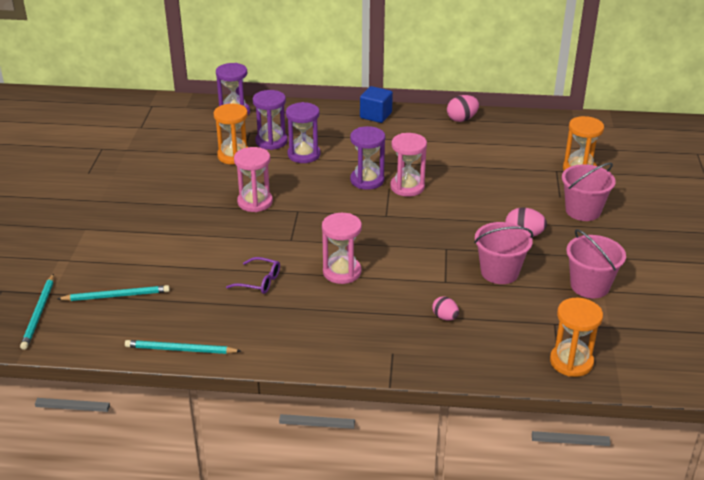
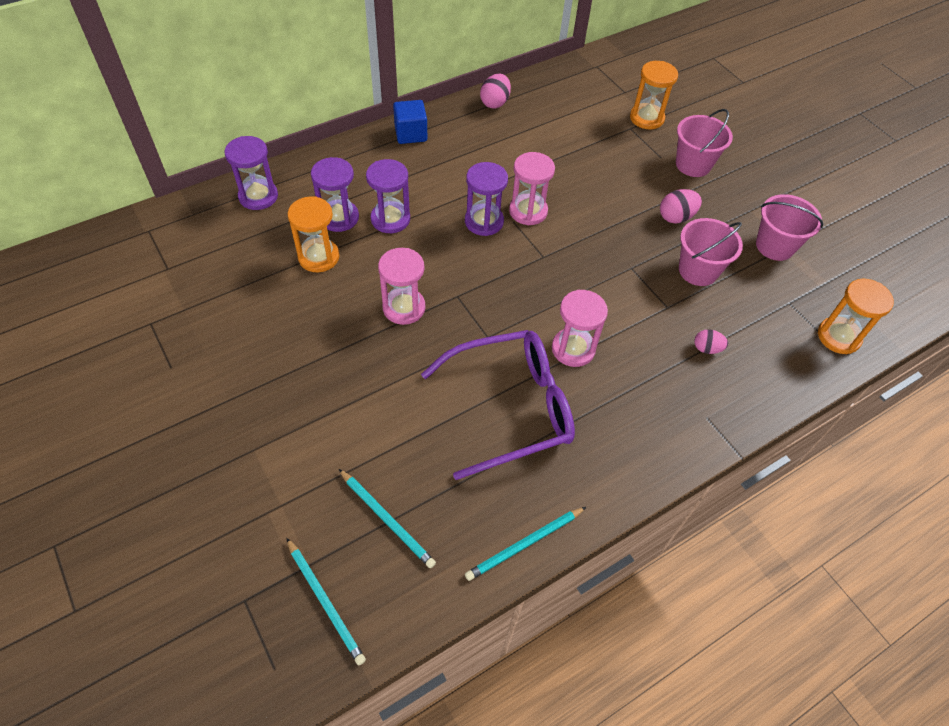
camera: 40 degrees left, 20 degrees up
turquoise pencil [57,285,170,301] -> turquoise pencil turned 90 degrees clockwise [339,469,436,568]
purple glasses [226,257,280,294] -> purple glasses [421,330,575,480], size x2.41

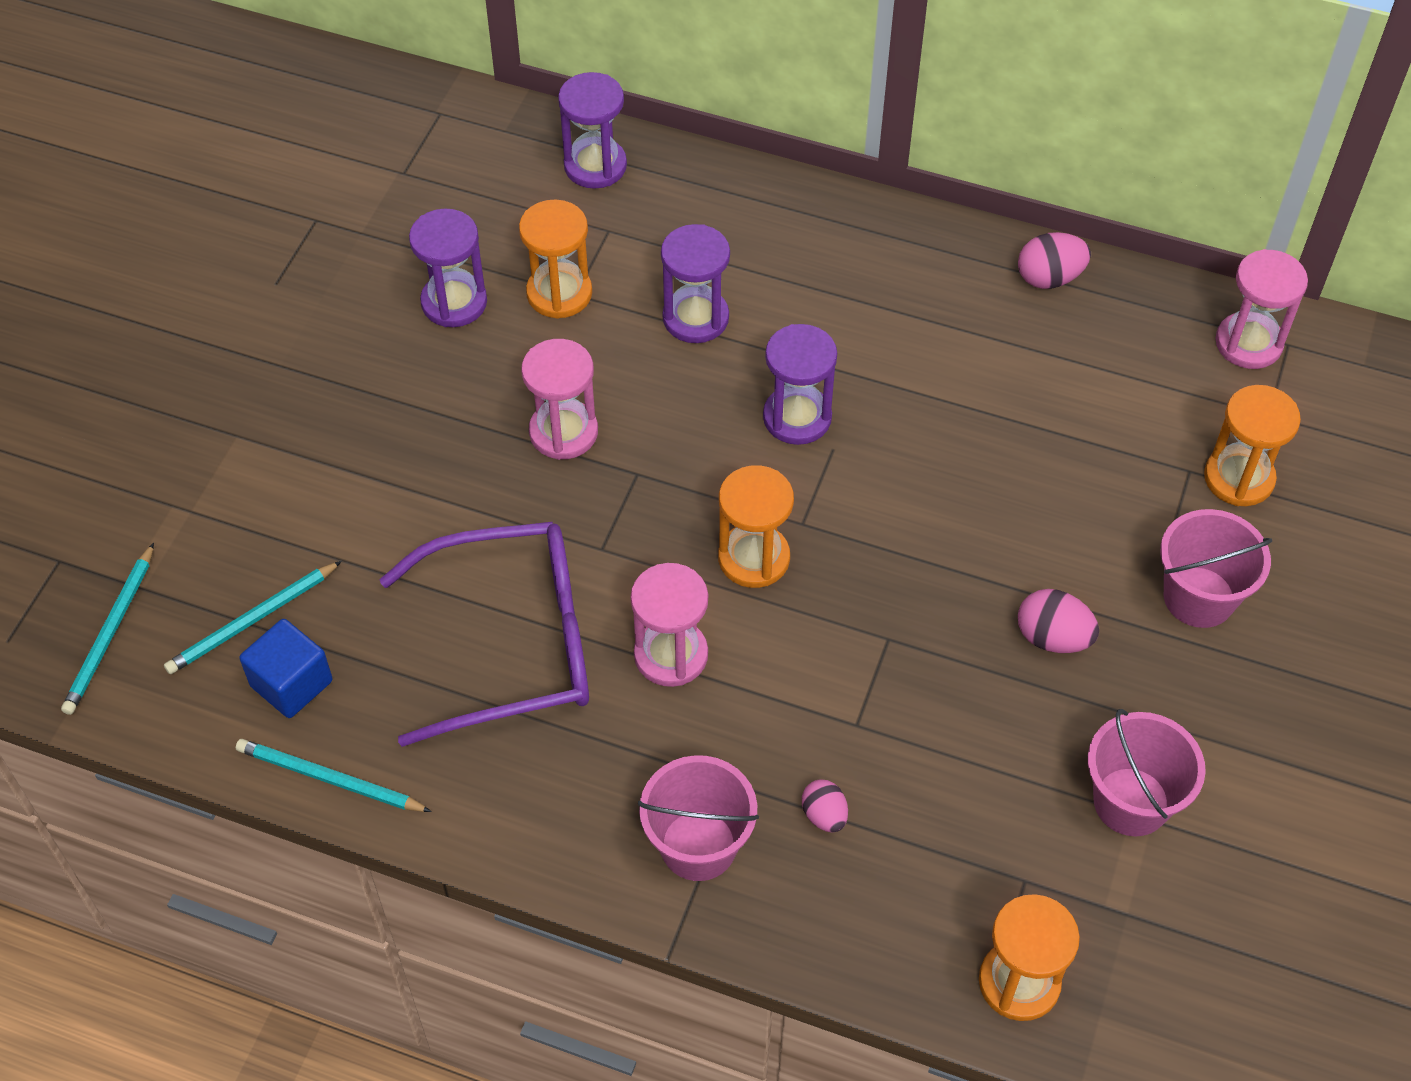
camera: 55 degrees right, 0 degrees up
purple hourglass [311,157,359,232] -> purple hourglass moved to [409,209,487,327]
turquoise pencil [339,469,436,568] -> turquoise pencil turned 45 degrees clockwise [164,561,342,674]
blue cube [393,100,427,144] -> blue cube moved to [240,619,332,718]
purple glasses [421,330,575,480] -> purple glasses turned 45 degrees counterclockwise [379,522,589,747]
pink hourglass [509,152,555,225] -> pink hourglass moved to [1215,249,1308,369]
pink bucket [679,218,743,286] -> pink bucket moved to [638,755,759,881]
none -> orange hourglass [718,465,794,588]

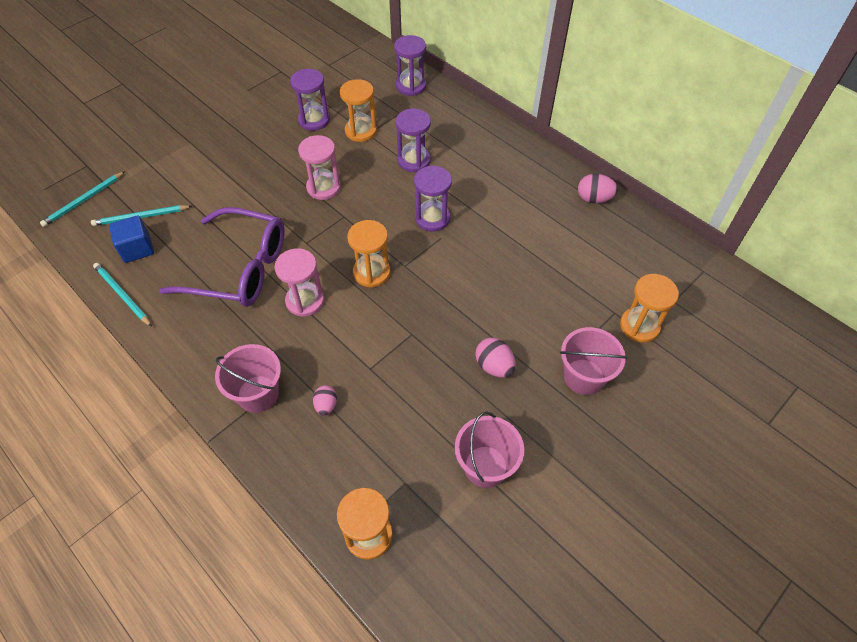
camera: 25 degrees right, 0 degrees up
pink hourglass [1215,249,1308,369] -> none

